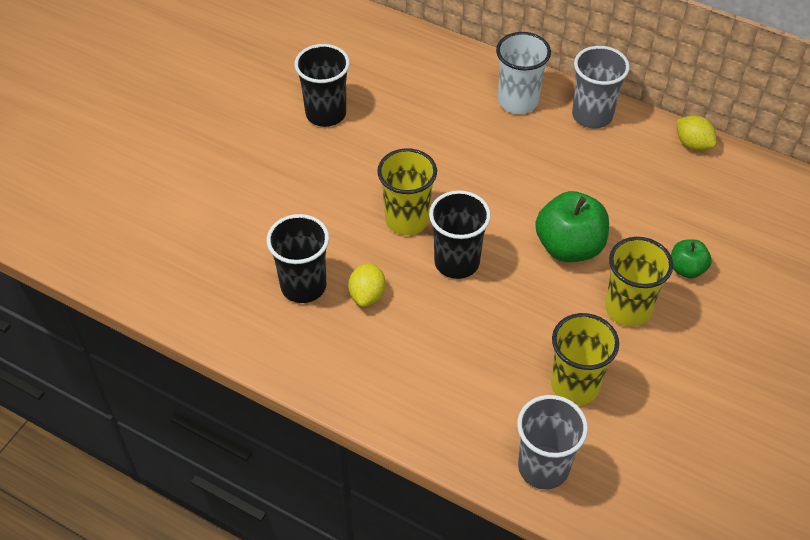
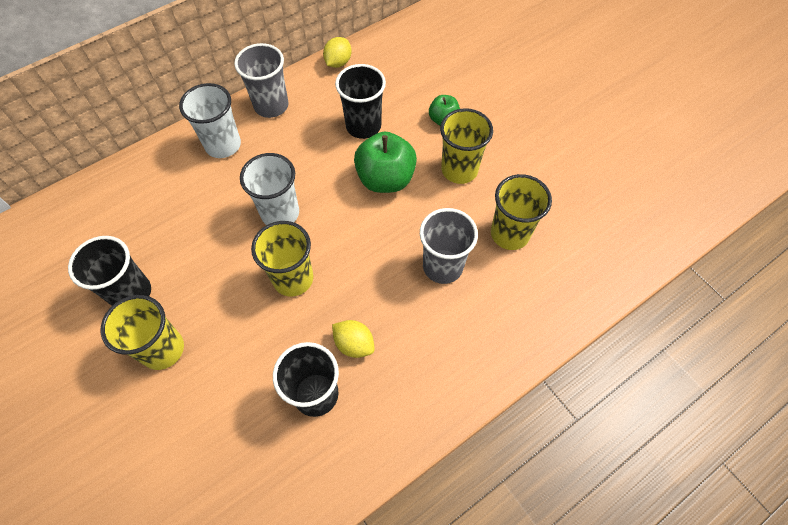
camera: 65 degrees left, 10 degrees up
black cup [429,190,491,279] -> black cup moved to [335,64,386,139]
grey cup [517,395,588,490] -> grey cup moved to [420,208,478,284]
yellow lemon [677,115,717,151] -> yellow lemon turned 45 degrees counterclockwise [323,37,352,68]
none -> yellow cup [101,295,184,370]
none -> white cup [240,153,299,225]

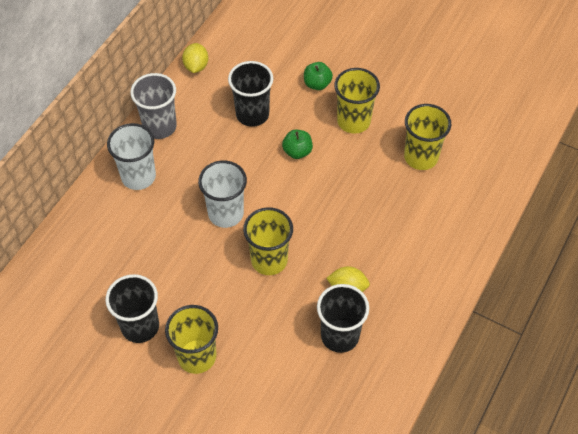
camera: 25 degrees left, 5 degrees down
green apple [354,132,417,193] -> green apple [282,130,313,159], size x0.55
grey cup [420,208,478,284] -> none

